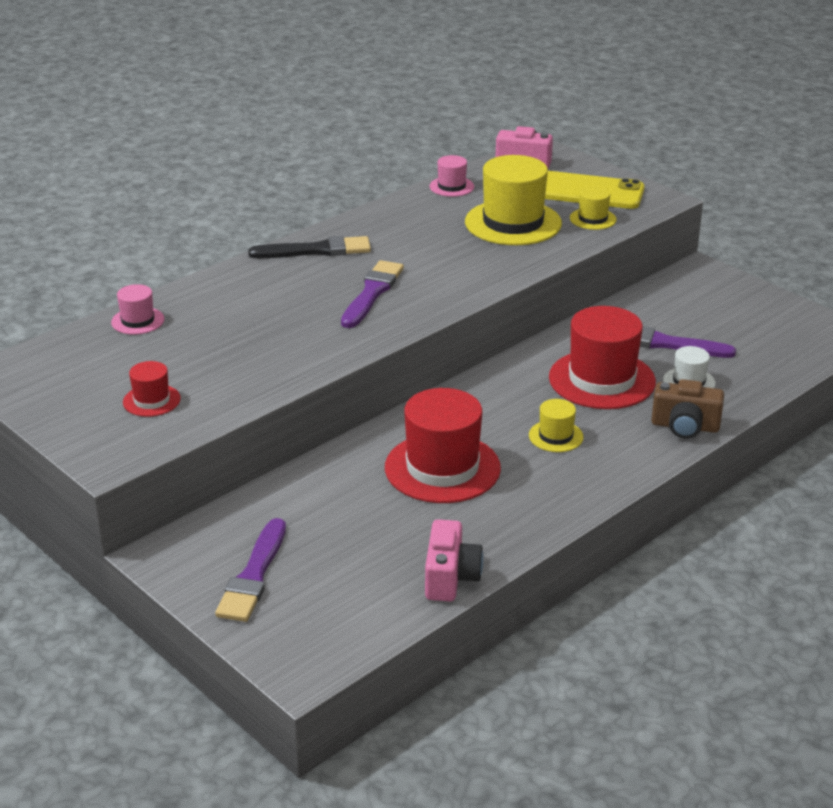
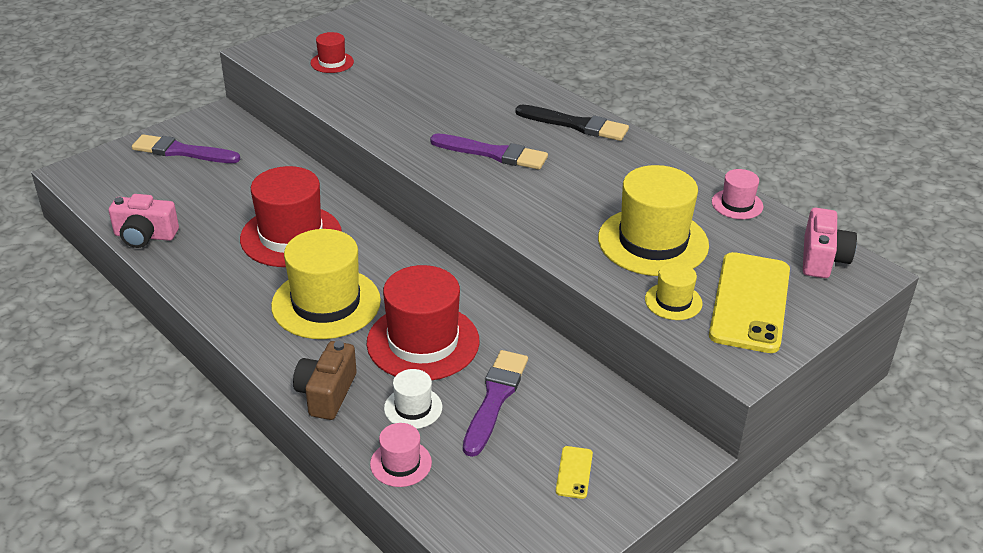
camera: 90 degrees right, 5 degrees up
pink hat [111,284,164,335] -> pink hat moved to [370,423,432,487]
black brush [248,236,371,258] -> black brush turned 60 degrees counterclockwise [515,105,629,141]
yellow hat [529,399,584,452] -> yellow hat [271,229,381,339], size x2.06
none -> yellow phone [556,446,593,499]

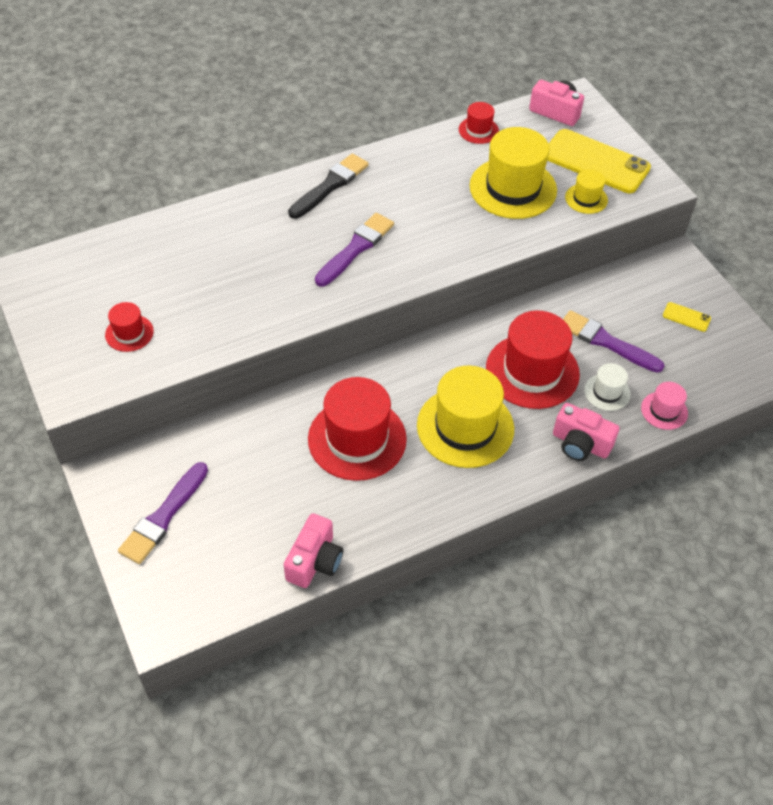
camera: 75 degrees left, 15 degrees up
brown camera [293,341,357,420] -> pink camera [553,403,620,461]
pink hat [712,169,763,219] -> red hat [459,102,499,144]

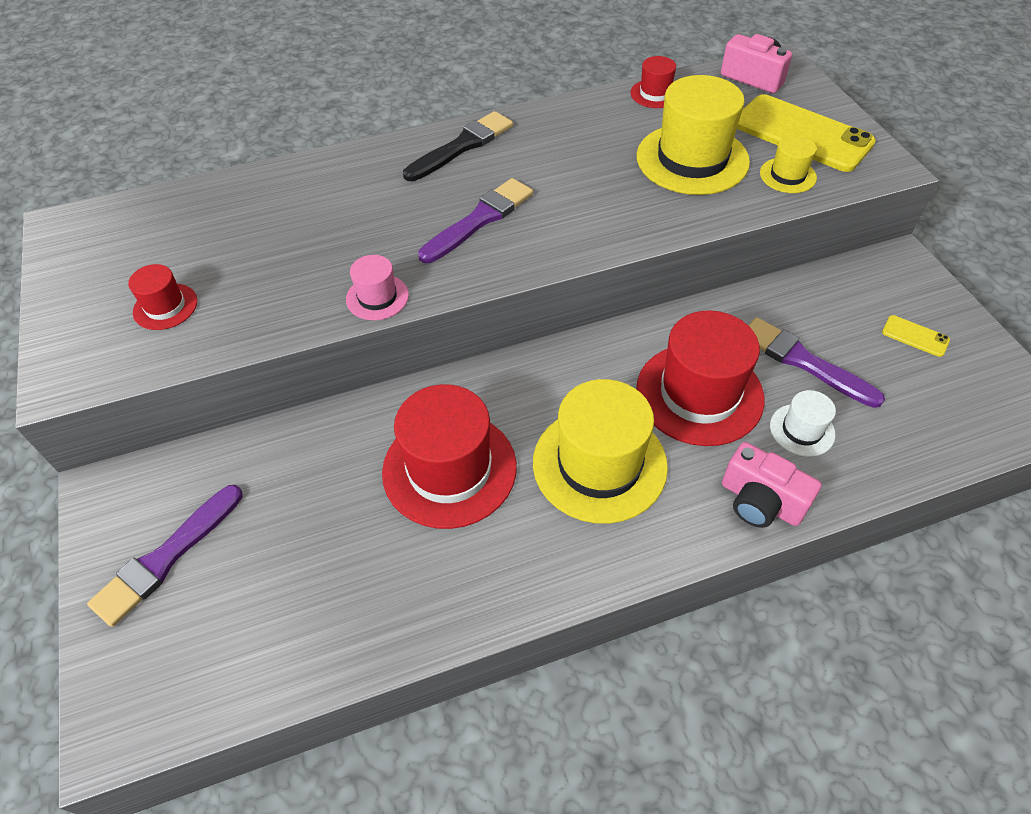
camera: 10 degrees right, 0 degrees up
pink camera [284,513,343,588] -> none
pink hat [641,382,688,430] -> pink hat moved to [346,255,409,320]

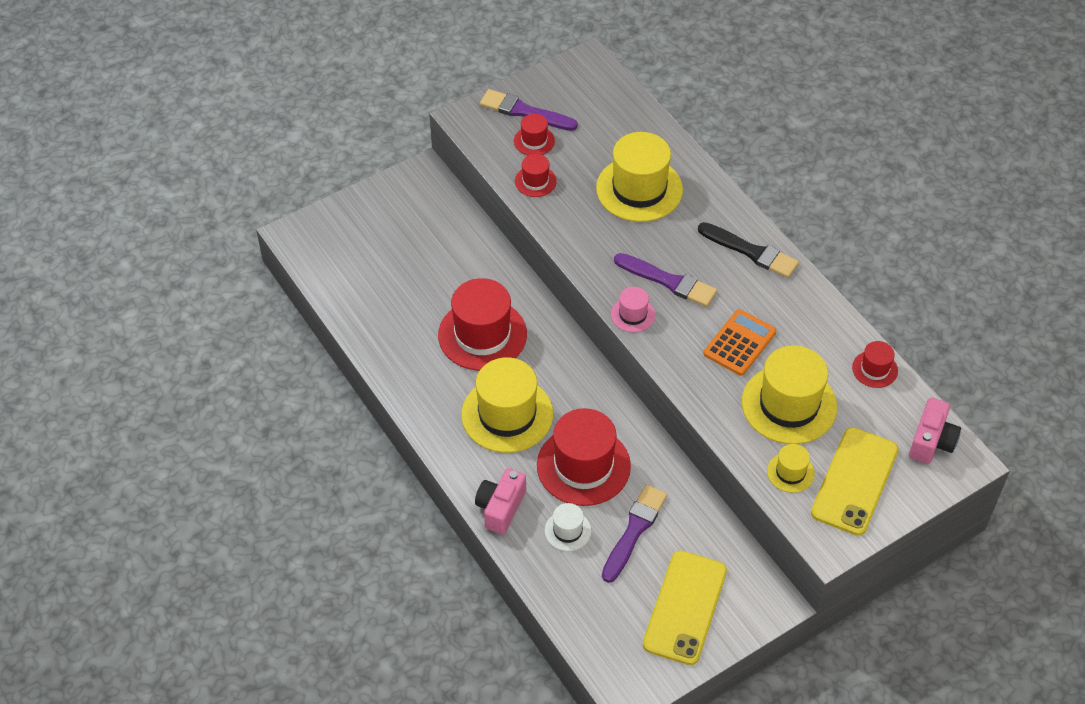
camera: 75 degrees right, 0 degrees up
purple brush [87,485,243,627] -> purple brush moved to [480,89,578,131]
pink hat [346,255,409,320] -> pink hat moved to [611,287,655,332]
yellow phone [882,315,950,357] -> yellow phone [643,550,727,665], size x2.37
none -> red hat [515,154,557,197]
none -> yellow hat [596,132,683,222]
none -> orange calculator [704,309,776,376]

